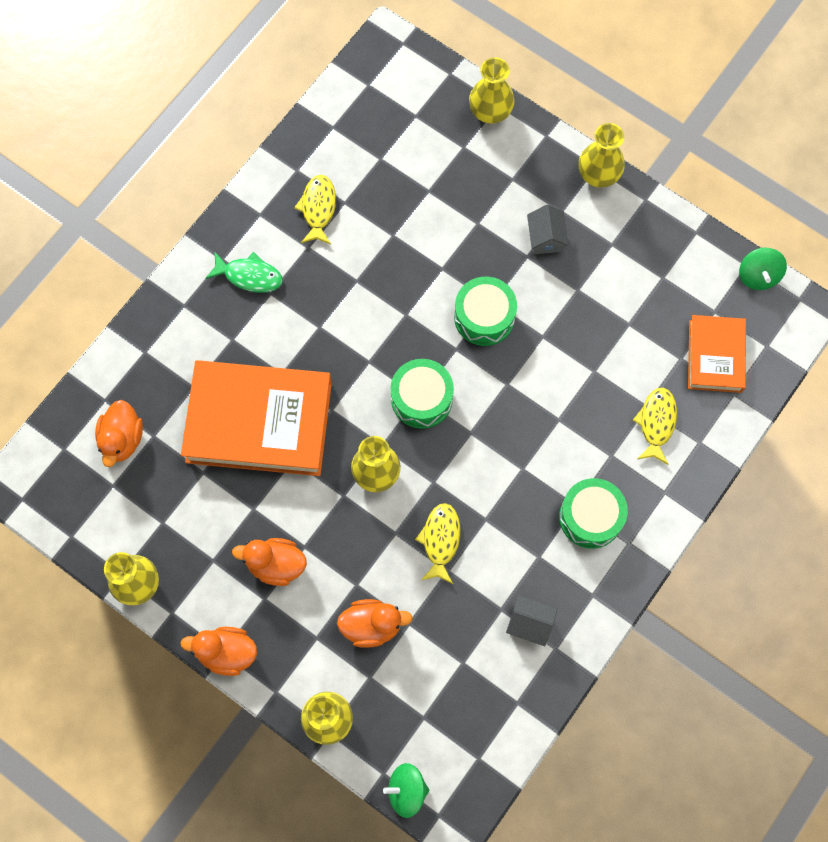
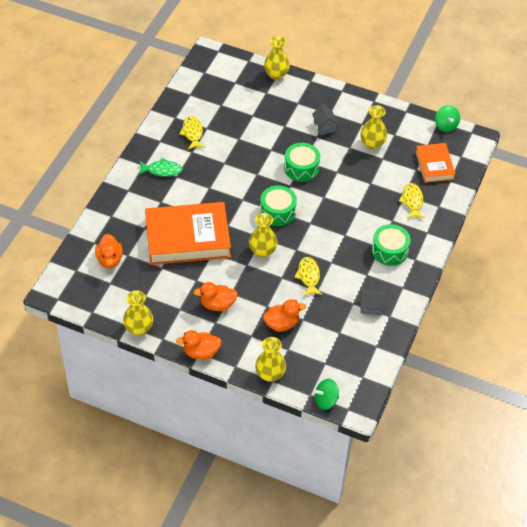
camera: 15 degrees left, 20 degrees down
yellow vase [579,123,625,188] -> yellow vase moved to [360,105,387,150]

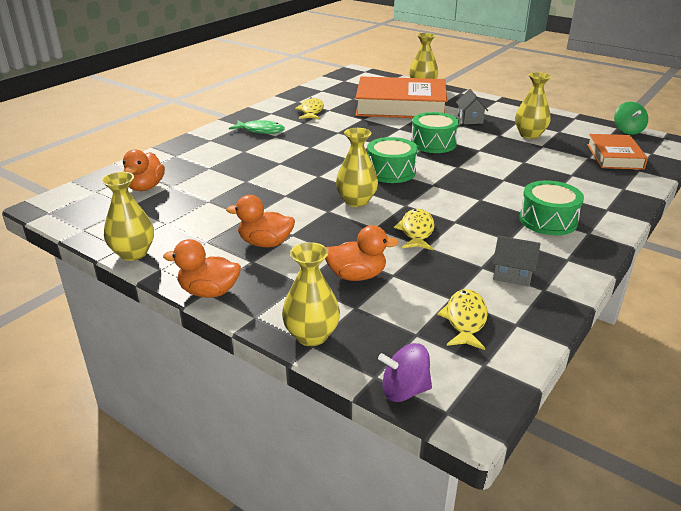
camera: 15 degrees right, 20 degrees down
orange book [145,202,231,265] -> orange book moved to [355,76,447,118]
green spinning top [314,379,339,410] -> purple spinning top [378,343,432,402]
yellow fish [399,183,425,219] -> yellow fish moved to [437,289,488,350]

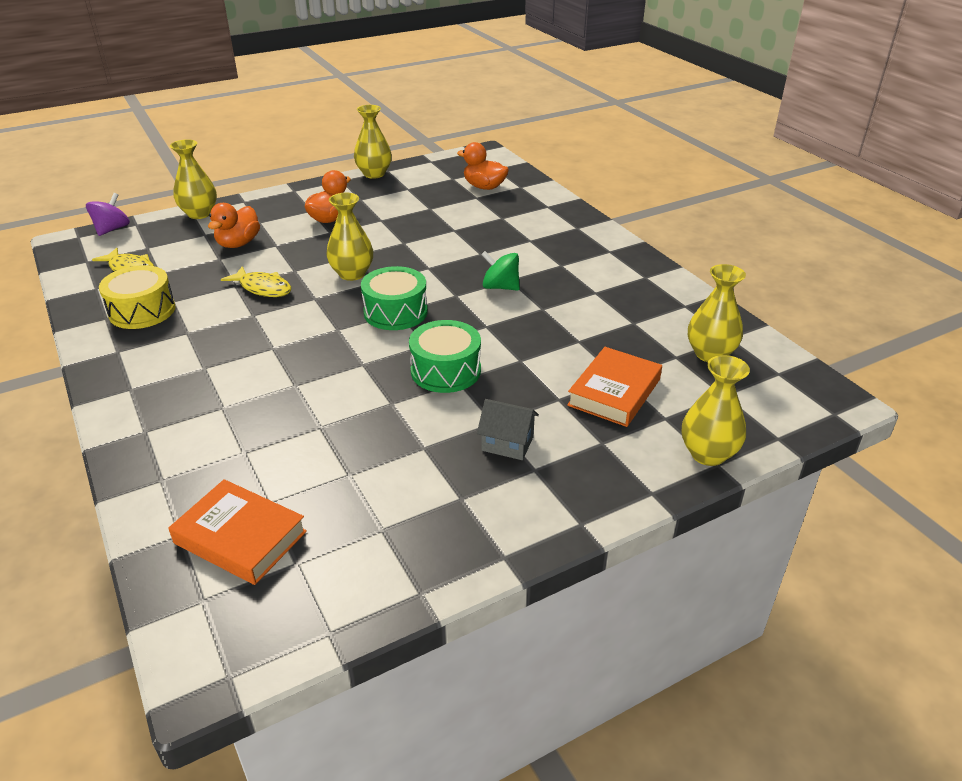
camera: 115 degrees right, 5 degrees up
orange duck [163,239,241,298] -> none
green fish [229,120,285,134] -> none
yellow fish [295,97,324,119] -> none
orange book [355,76,447,118] -> orange book [567,347,662,427], size x0.55
grey house [493,236,541,287] -> yellow drum [99,265,176,329]
yellow vase [515,72,551,139] -> yellow vase moved to [688,264,746,362]
green drum [519,180,584,235] -> none
green spinning top [614,102,648,135] -> green spinning top moved to [481,251,520,291]

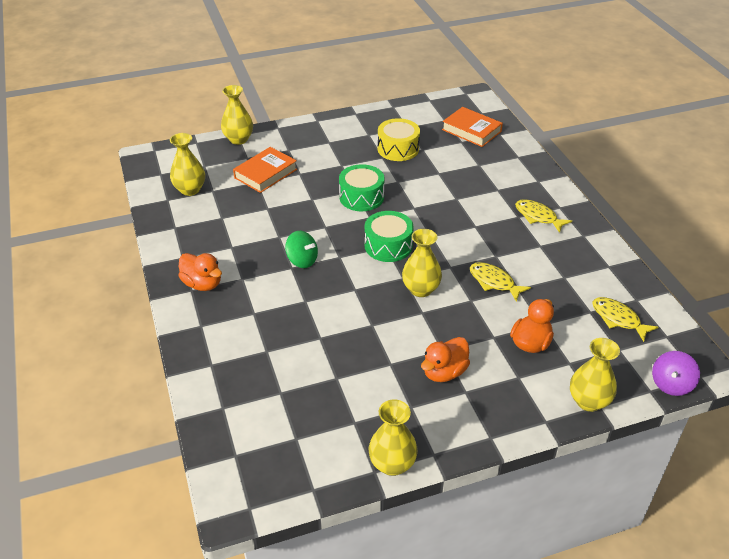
camera: 170 degrees left, 5 degrees up
yellow drum [99,265,176,329] -> yellow drum moved to [378,118,420,161]
orange duck [457,142,509,190] -> orange duck moved to [178,253,222,291]
grey house [477,399,539,460] -> none
none -> yellow fish [515,199,572,233]

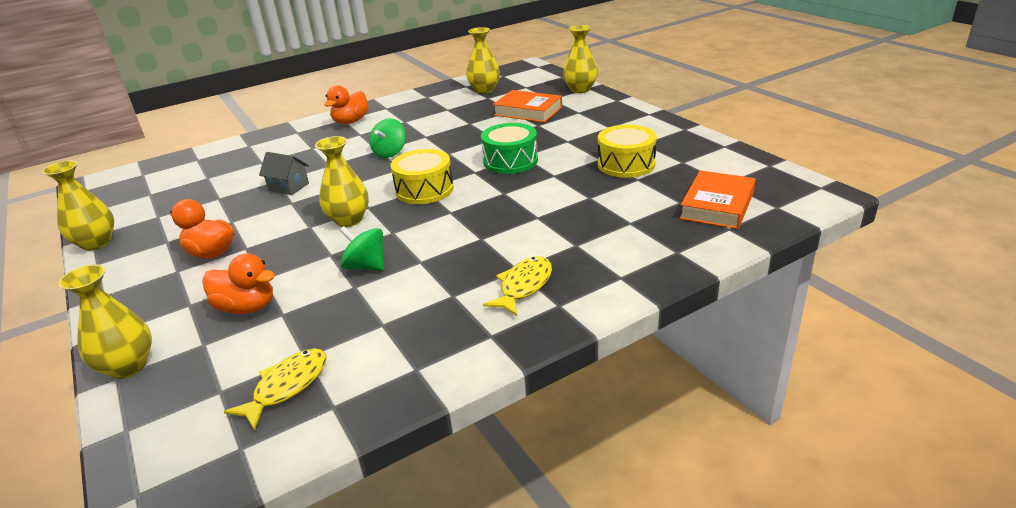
camera: 80 degrees right, 10 degrees down
green drum [365,211,414,262] -> yellow drum [391,149,453,204]
yellow fish [470,262,531,302] -> green spinning top [339,226,384,271]
purple spinning top [652,351,700,396] -> none
none -> grey house [259,152,309,195]

